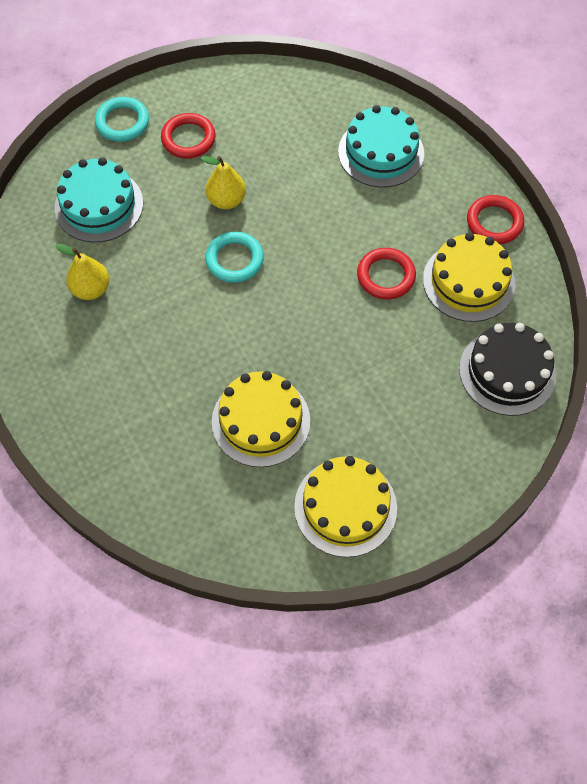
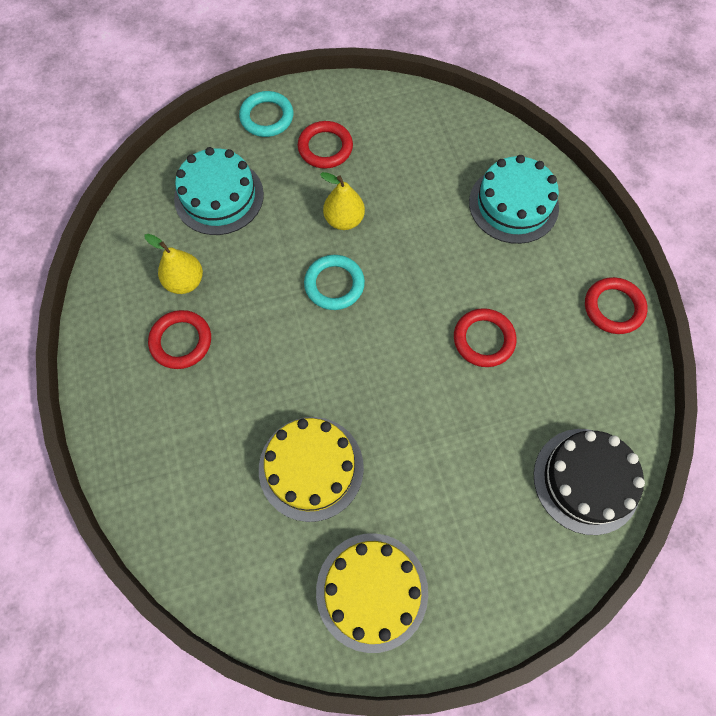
camera: 15 degrees right, 5 degrees up
yellow cake [423,232,515,322] -> none
none -> red ring [148,310,211,369]

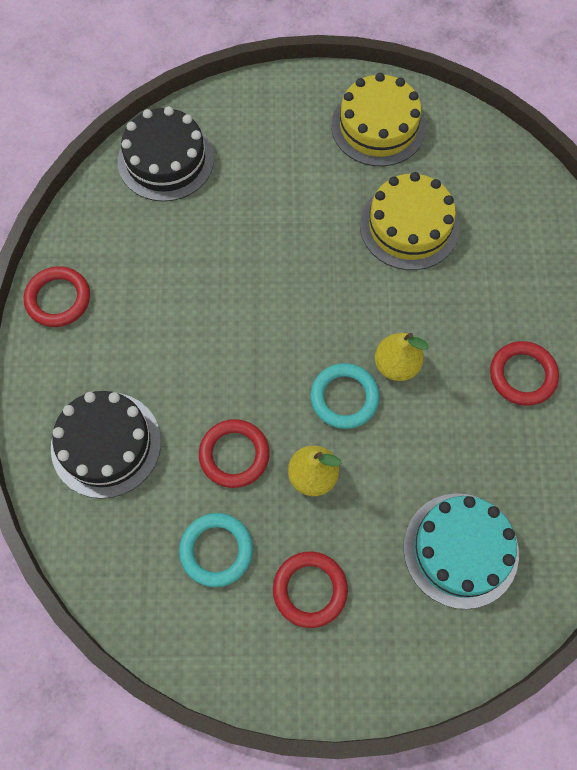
camera: 165 degrees left, 0 degrees up
yellow pear [145,234,203,294] -> yellow pear moved to [375,333,429,381]
turquoise ring [239,91,293,137] -> turquoise ring moved to [179,513,253,587]
red ring [454,308,516,367] -> red ring moved to [199,419,270,488]
turquoise cake [469,155,559,244] -> black cake [51,391,161,499]

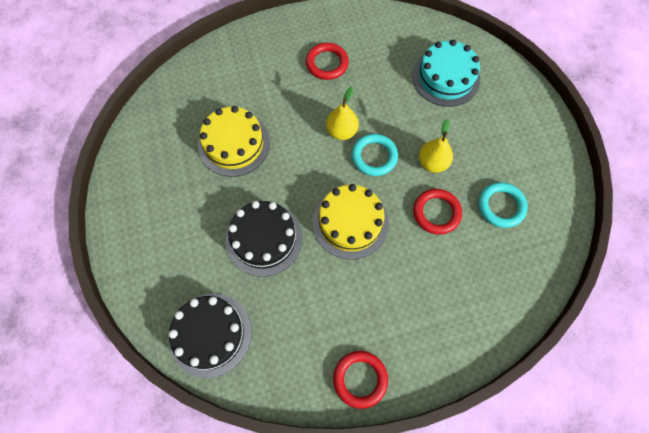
camera: 105 degrees left, 0 degrees up
black cake [51,391,161,499] -> black cake moved to [225,201,303,277]
red ring [273,551,348,628] -> none
yellow cake [331,73,426,167] -> yellow cake moved to [313,184,389,259]

